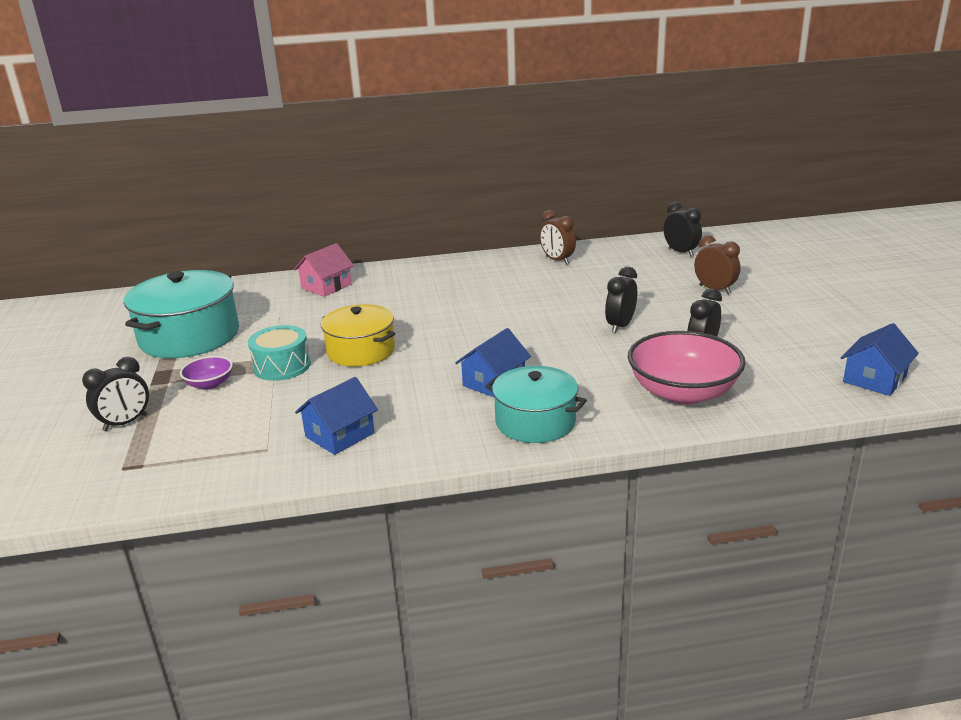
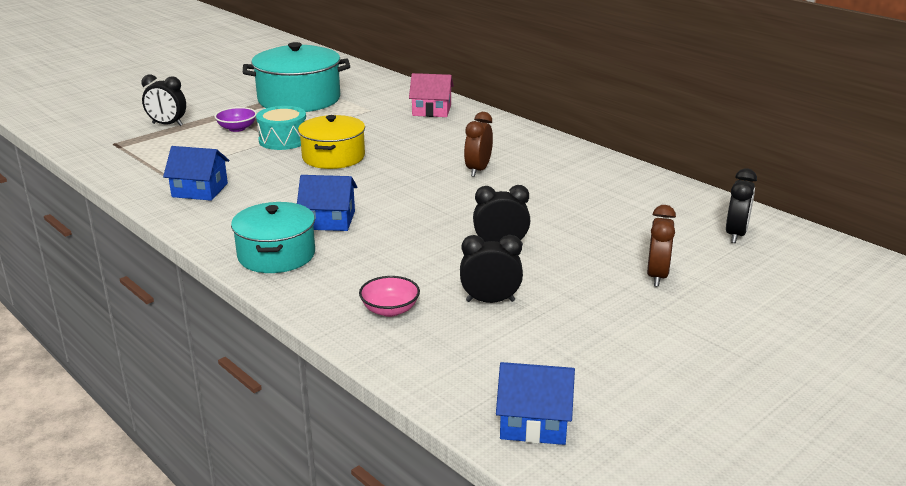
camera: 55 degrees right, 0 degrees up
brown clock [540,210,576,265] -> brown clock moved to [464,112,493,177]
pink bowl [628,331,745,405] -> pink bowl [359,276,420,317], size x0.48

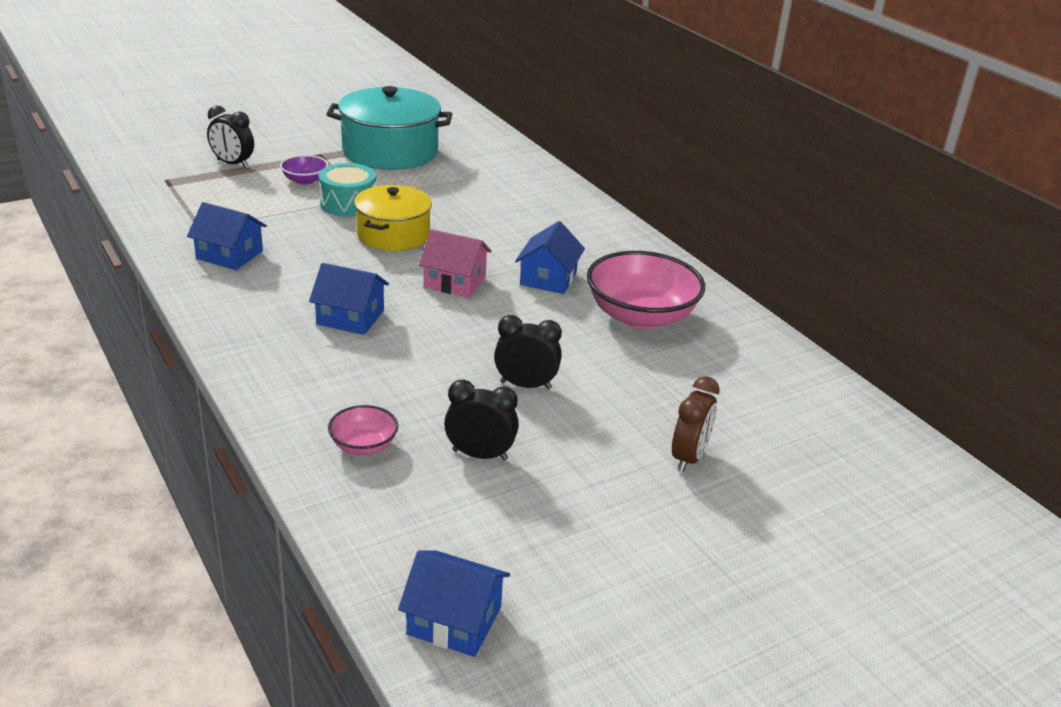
camera: 10 degrees right, 5 degrees up
turquoise pot [231,202,315,273] -> none
pink house [409,73,454,117] -> pink house moved to [419,229,492,298]
brown clock [464,112,493,177] -> blue house [515,221,585,294]
black clock [726,168,757,243] -> none
none -> pink bowl [587,251,705,329]

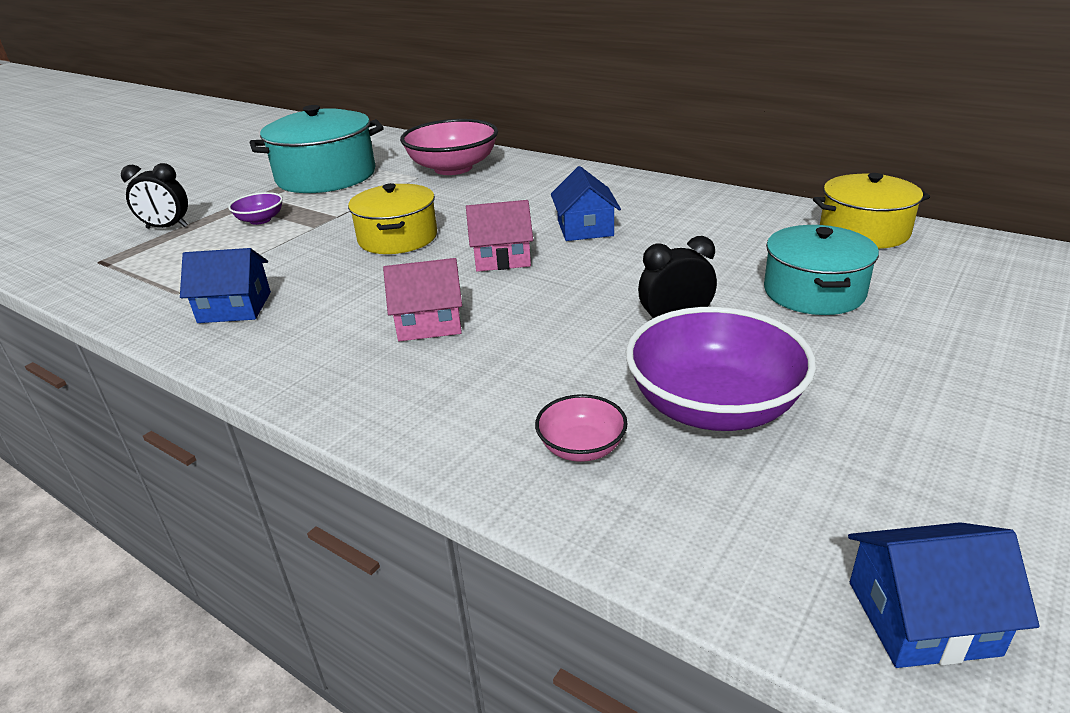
camera: 20 degrees left, 0 degrees up
blue house [309,263,389,335] -> pink house [383,258,462,341]
turquoise drum [319,163,376,217] -> none
black clock [444,379,519,461] -> purple bowl [626,307,816,431]
pink bowl [587,251,705,329] -> pink bowl moved to [400,119,498,175]
brown clock [672,376,720,472] -> none
none -> turquoise pot [764,225,879,315]
none -> yellow pot [813,173,930,249]

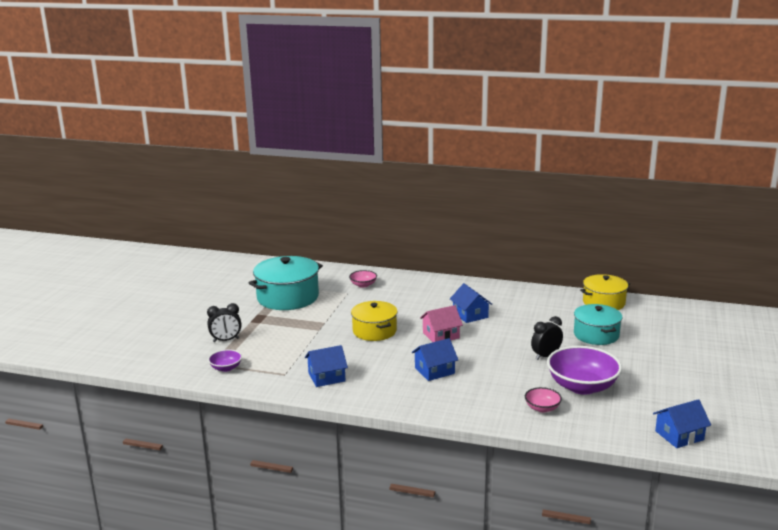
camera: 20 degrees left, 10 degrees down
purple bowl [228,192,283,225] -> purple bowl moved to [208,349,242,372]
pink house [383,258,462,341] -> blue house [412,338,458,381]
pink bowl [400,119,498,175] -> pink bowl [349,270,377,288], size x0.48

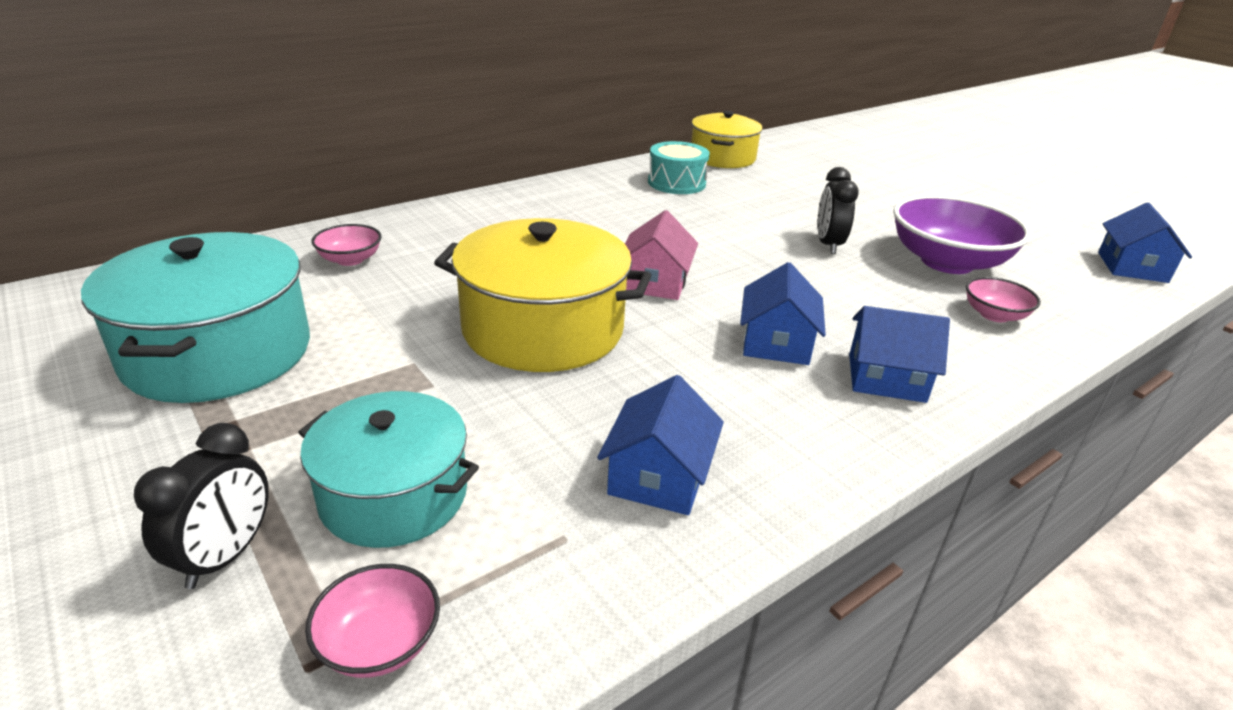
camera: 55 degrees left, 10 degrees up
purple bowl [208,349,242,372] -> pink bowl [305,564,440,678]
yellow pot [351,301,398,341] -> yellow pot [434,218,651,372], size x1.52
blue house [450,283,492,323] -> blue house moved to [849,306,950,403]
turquoise pot [574,304,622,345] -> turquoise pot moved to [298,391,479,548]
none -> turquoise drum [648,141,710,194]

